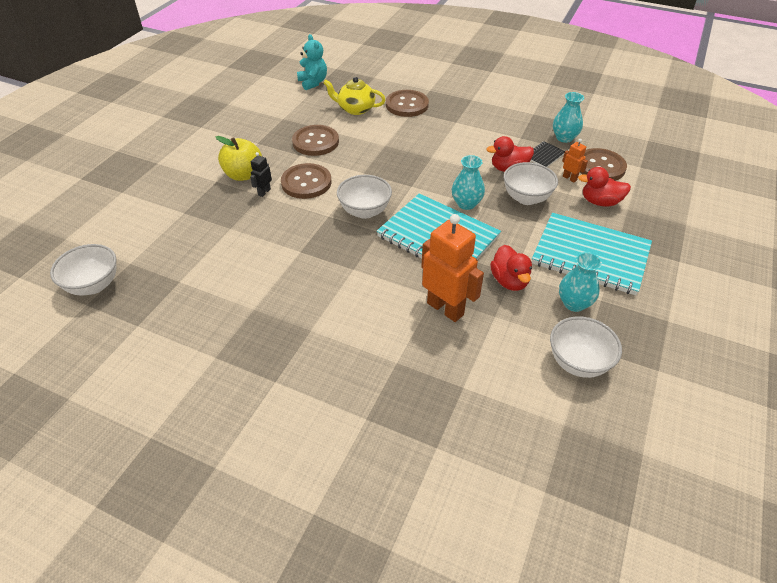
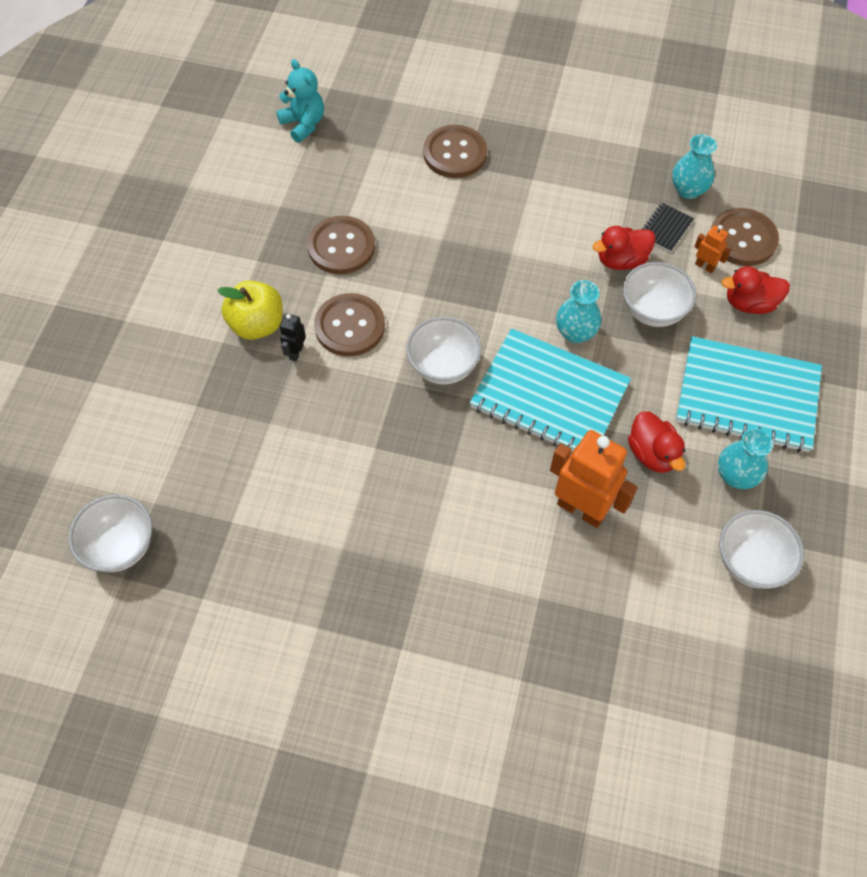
camera: 10 degrees left, 15 degrees up
yellow teapot [323,77,386,115] -> none

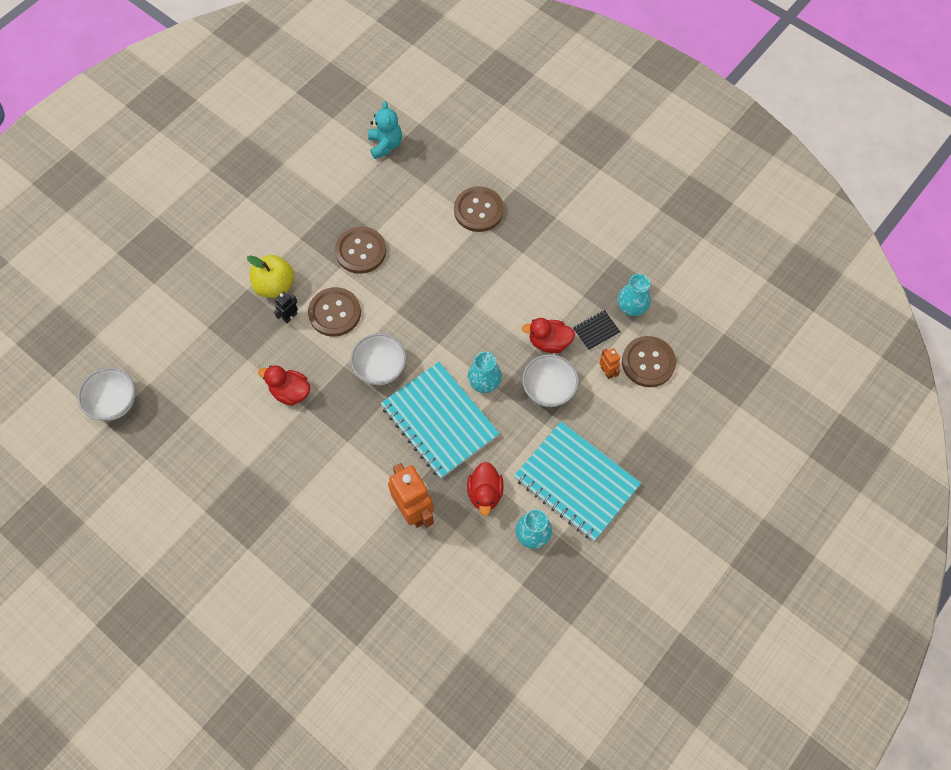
camera: 25 degrees right, 5 degrees up
white bowl [719,510,804,589] -> none
red duck [721,266,790,314] -> red duck moved to [258,365,310,406]

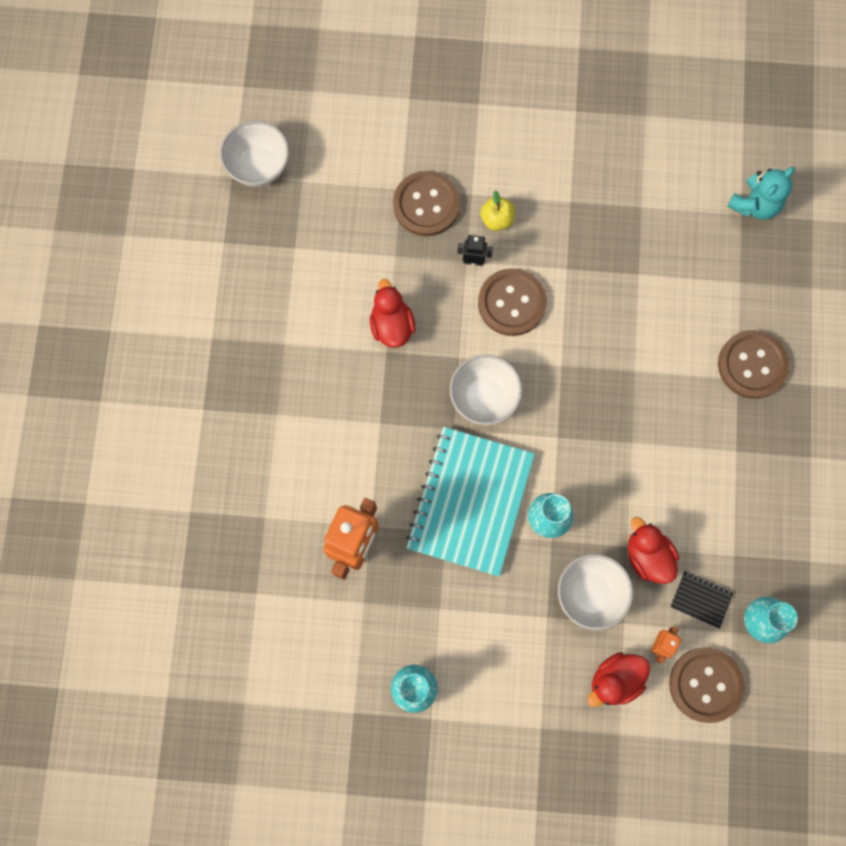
camera: 55 degrees right, 10 degrees up
yellow apple [247,255,294,298] -> yellow apple [480,191,515,231], size x0.60
brown button [335,226,386,274] -> brown button moved to [393,171,460,236]
red duck [467,462,504,516] -> red duck moved to [587,652,650,707]
turquoise notebook [514,422,641,541] -> none

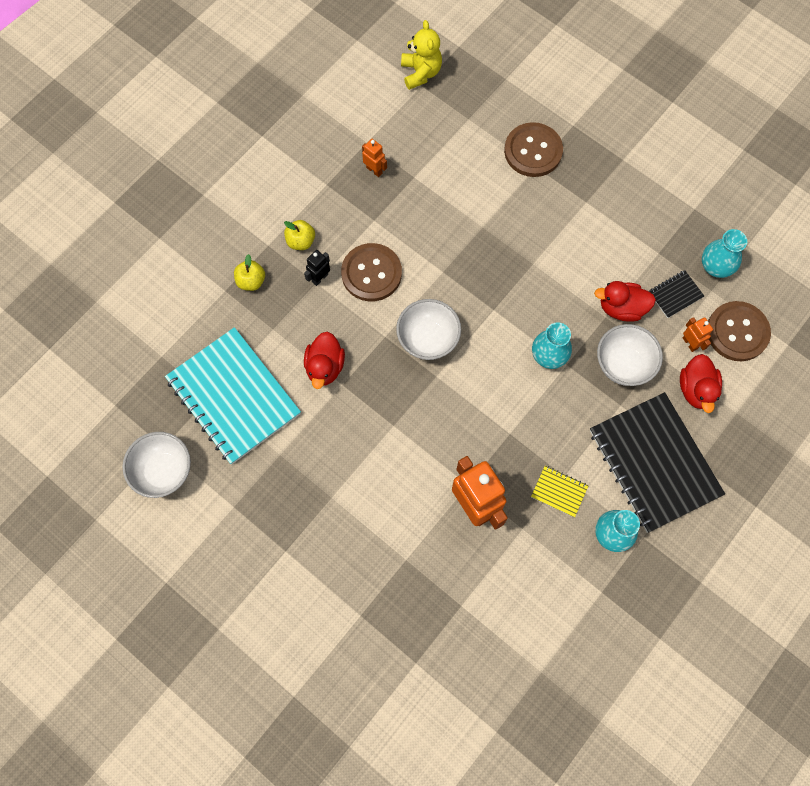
camera: 55 degrees left, 5 degrees down
white bowl [220,121,289,187] -> white bowl moved to [122,432,191,498]
red duck [370,279,415,348] -> red duck turned 105 degrees counterclockwise [304,332,345,389]
brown button [393,171,460,236] -> yellow apple [234,254,265,291]
turquoise notebook [406,427,535,576] -> turquoise notebook moved to [165,327,301,464]
turquoise teddy bear [727,167,795,220] -> yellow teddy bear [401,20,442,90]
none -> orange robot [362,139,387,177]
none -> yellow notebook [531,466,588,517]
none -> black notebook [590,392,725,533]

